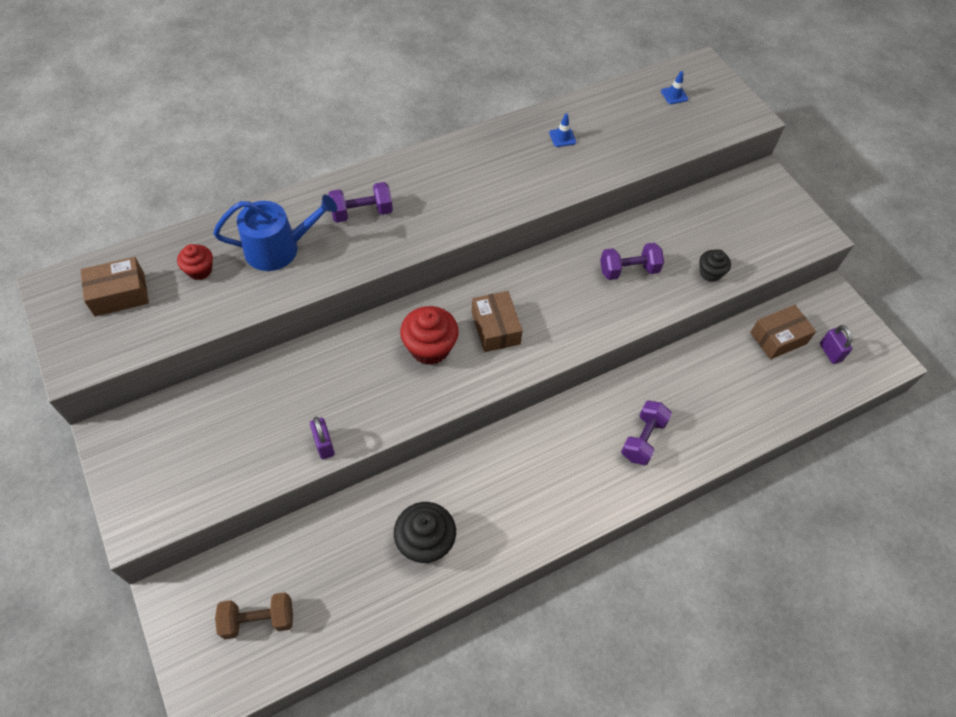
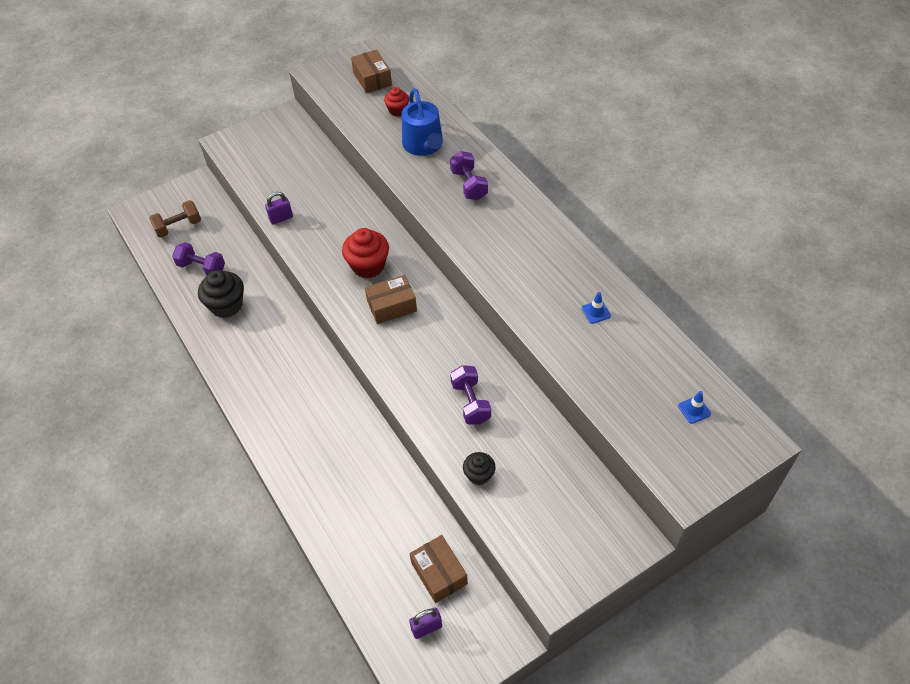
camera: 90 degrees right, 5 degrees down
brown dumbbell [215,593,293,640] -> brown dumbbell turned 75 degrees clockwise [149,200,201,238]
purple dumbbell [621,400,672,465] -> purple dumbbell moved to [172,242,225,276]

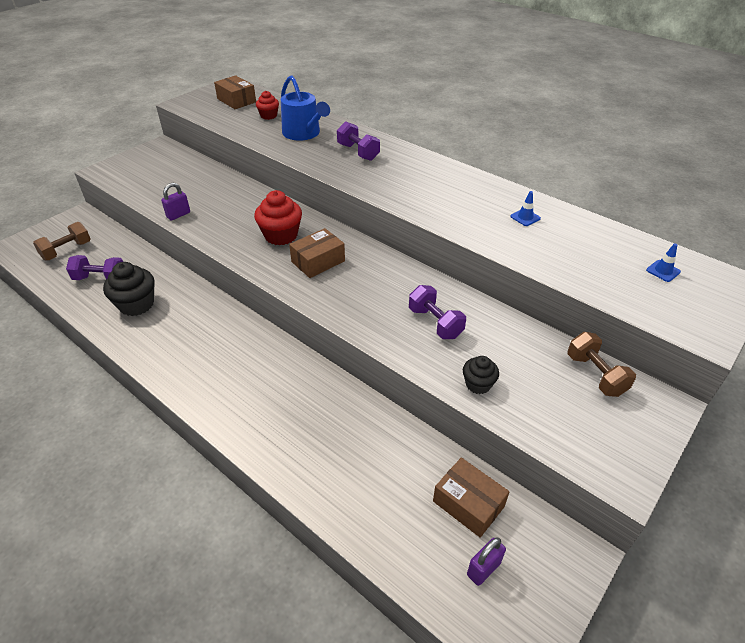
camera: 20 degrees left, 10 degrees down
none -> brown dumbbell [567,332,636,397]

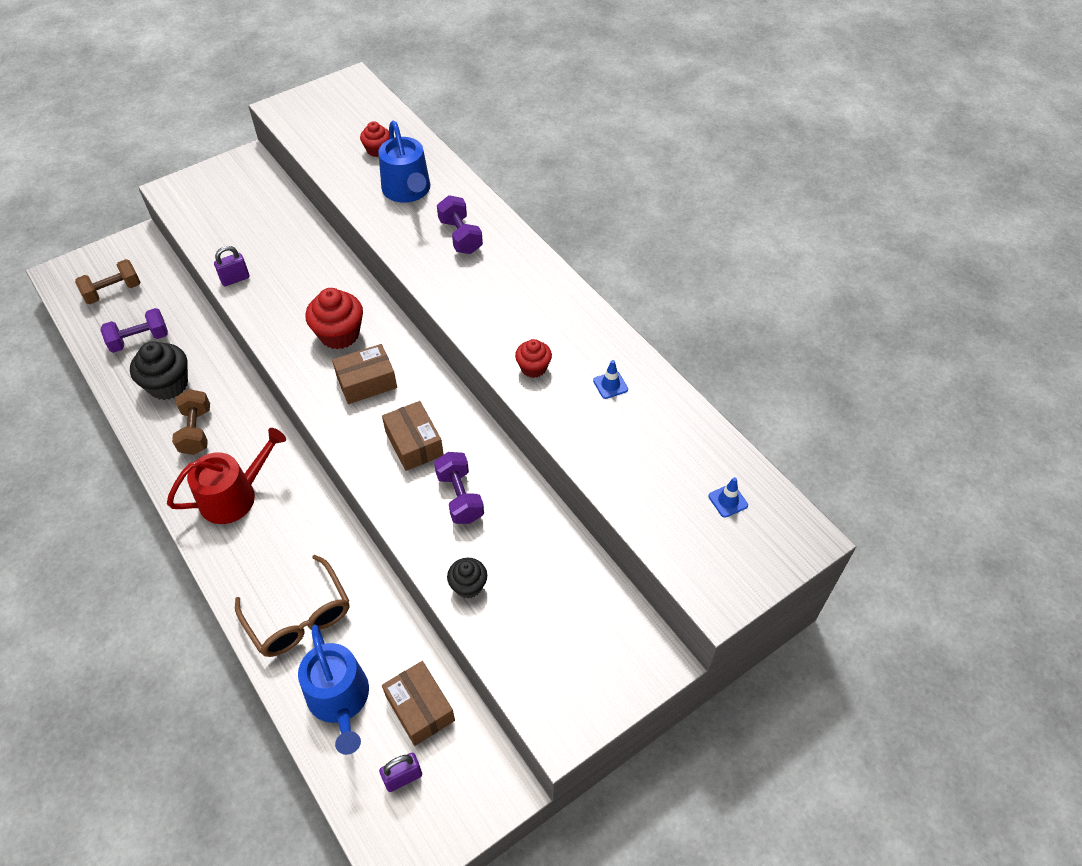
camera: 15 degrees right, 10 degrees up
purple dumbbell [66,255,123,280] -> purple dumbbell turned 45 degrees counterclockwise [100,308,168,353]
brown box [214,75,256,109] -> brown box moved to [382,401,444,471]
brown dumbbell [567,332,636,397] -> brown dumbbell moved to [172,389,210,455]
none -> red watering can [167,428,286,524]
none -> brown glasses [235,555,349,657]
none -> blue watering can [298,625,369,755]
none -> red cupcake [515,339,552,378]

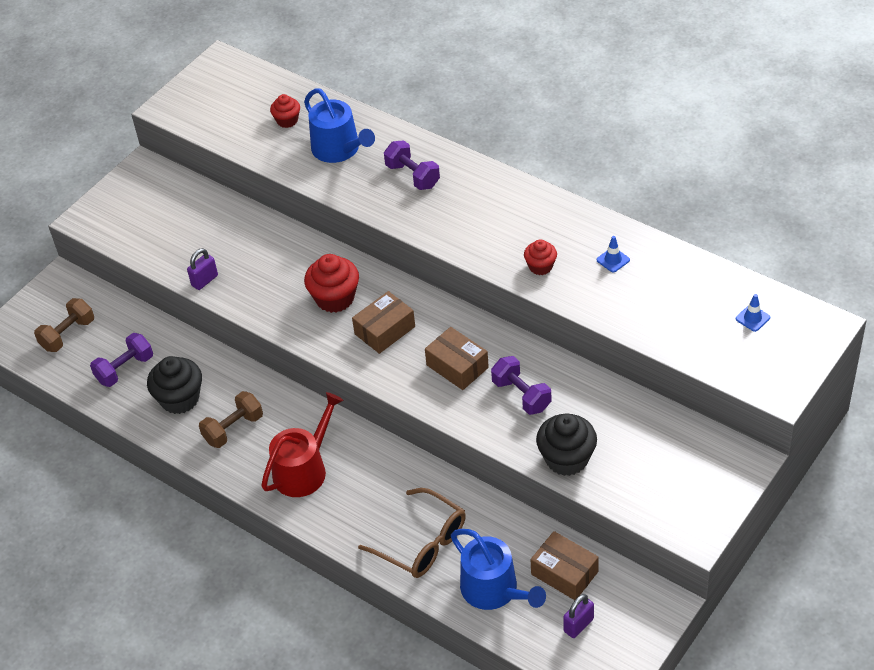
camera: 15 degrees left, 5 degrees down
brown dumbbell [172,389,210,455] -> brown dumbbell turned 75 degrees clockwise [199,391,263,448]
black cupcake [447,558,487,598] -> black cupcake [536,413,597,476], size x1.70

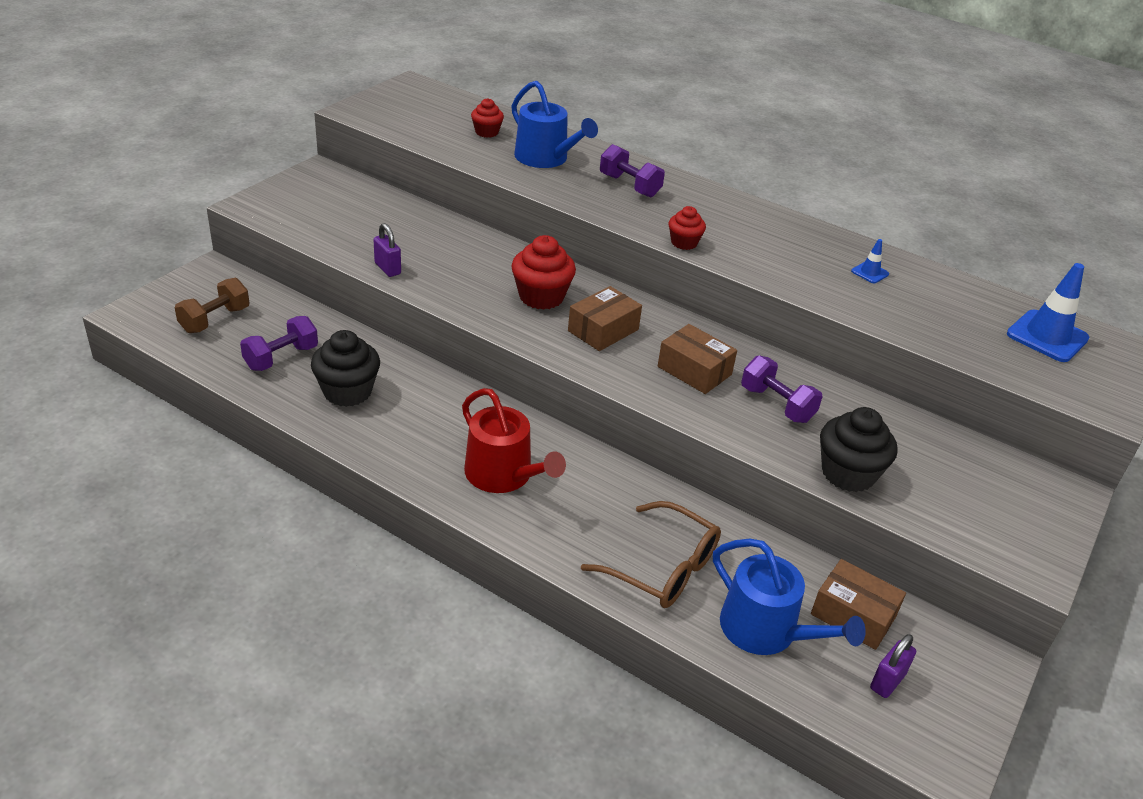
camera: 10 degrees left, 10 degrees down
purple padlock [187,248,218,290] -> purple padlock turned 75 degrees counterclockwise [374,223,401,277]
brown dumbbell [199,391,263,448] -> none
red watering can [261,392,344,497] -> red watering can turned 105 degrees clockwise [462,388,566,493]
red cupcake [524,239,557,275] -> red cupcake moved to [669,206,706,250]
blue traffic cone [736,294,770,332] -> blue traffic cone [1007,263,1089,362], size x2.07

